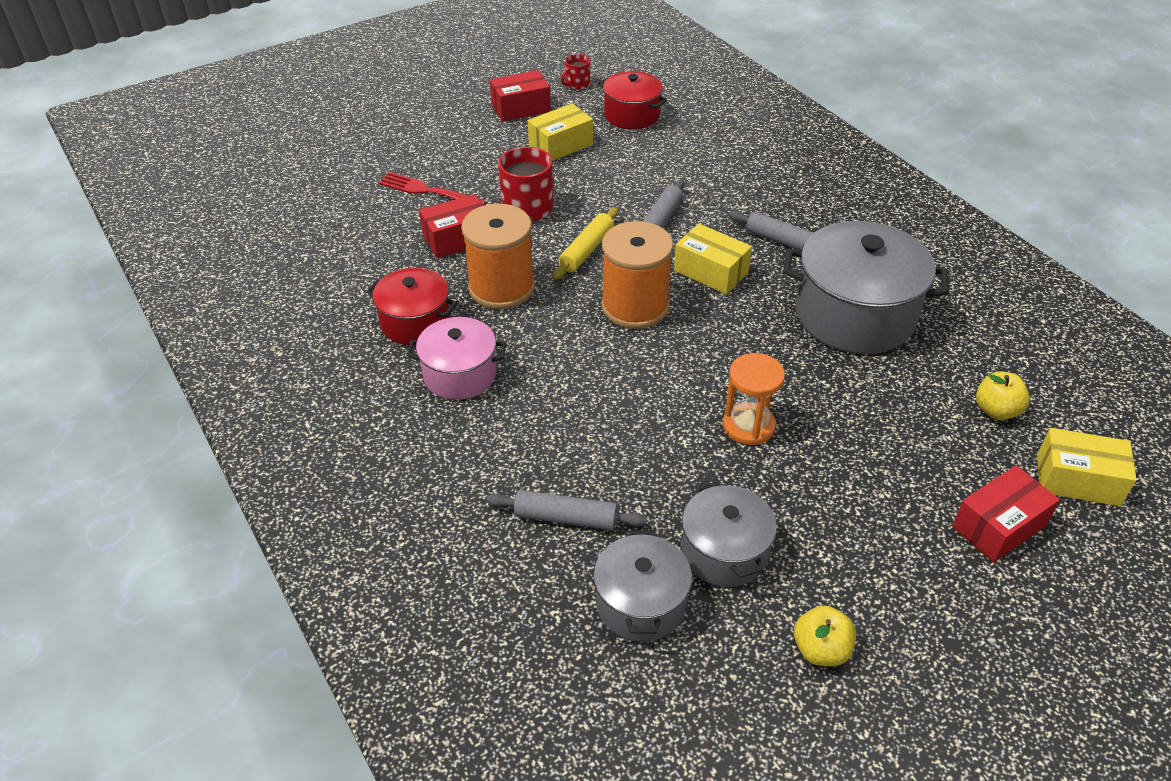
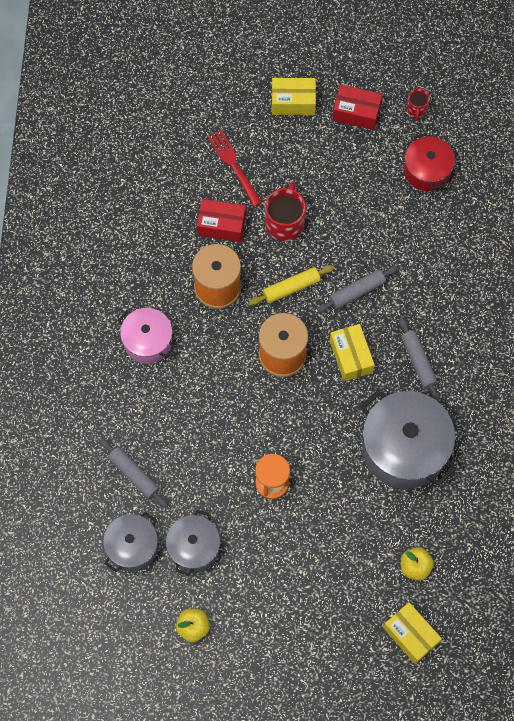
camera: 35 degrees right, 25 degrees up
red pot [366,268,457,345] -> none
yellow box [528,103,593,161] -> yellow box moved to [272,78,316,115]
red mug [561,54,590,90] -> red mug turned 75 degrees counterclockwise [406,88,430,121]
red box [952,465,1060,563] -> none

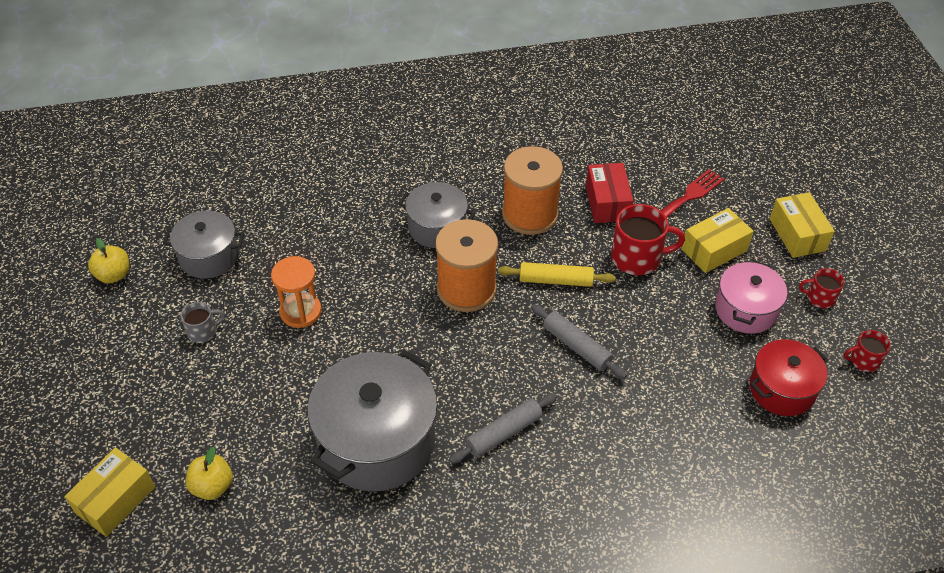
camera: 75 degrees right, 20 degrees down
grey rolling pin [100,438,168,508] -> none
grey pot [103,512,158,572] -> grey pot moved to [399,182,475,248]
pink pot [118,308,175,364] -> pink pot moved to [715,260,787,334]
yellow rolling pin [249,265,334,305] -> yellow rolling pin turned 45 degrees counterclockwise [498,262,616,287]
yellow box [330,324,375,381] -> yellow box moved to [682,208,754,273]
red box [332,84,382,130] -> red mug [799,268,844,308]
none -> grey mug [181,302,225,343]

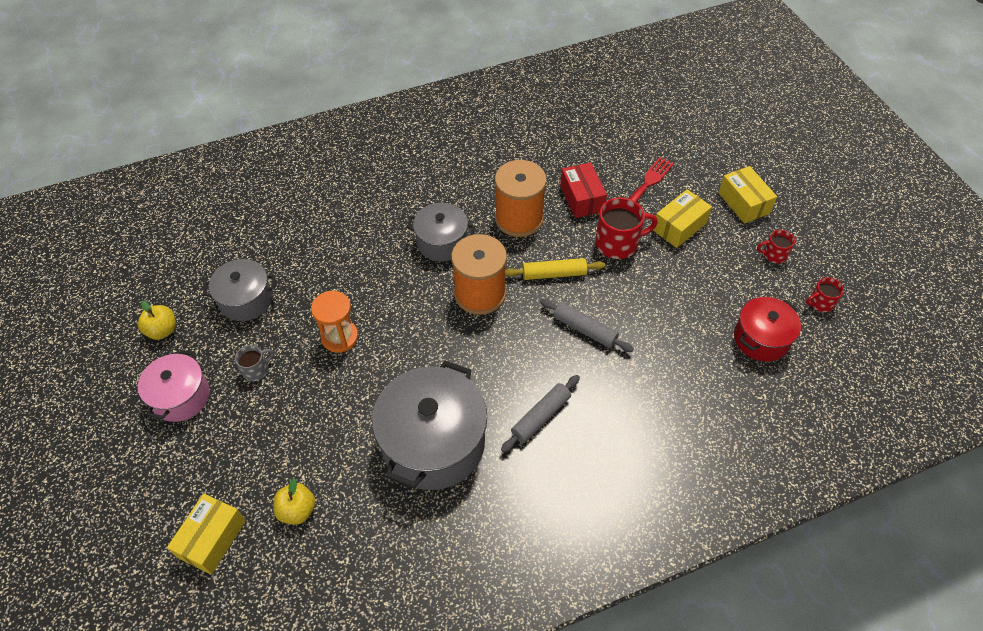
camera: 10 degrees left, 5 degrees up
pink pot [715,260,787,334] -> pink pot moved to [138,350,210,422]

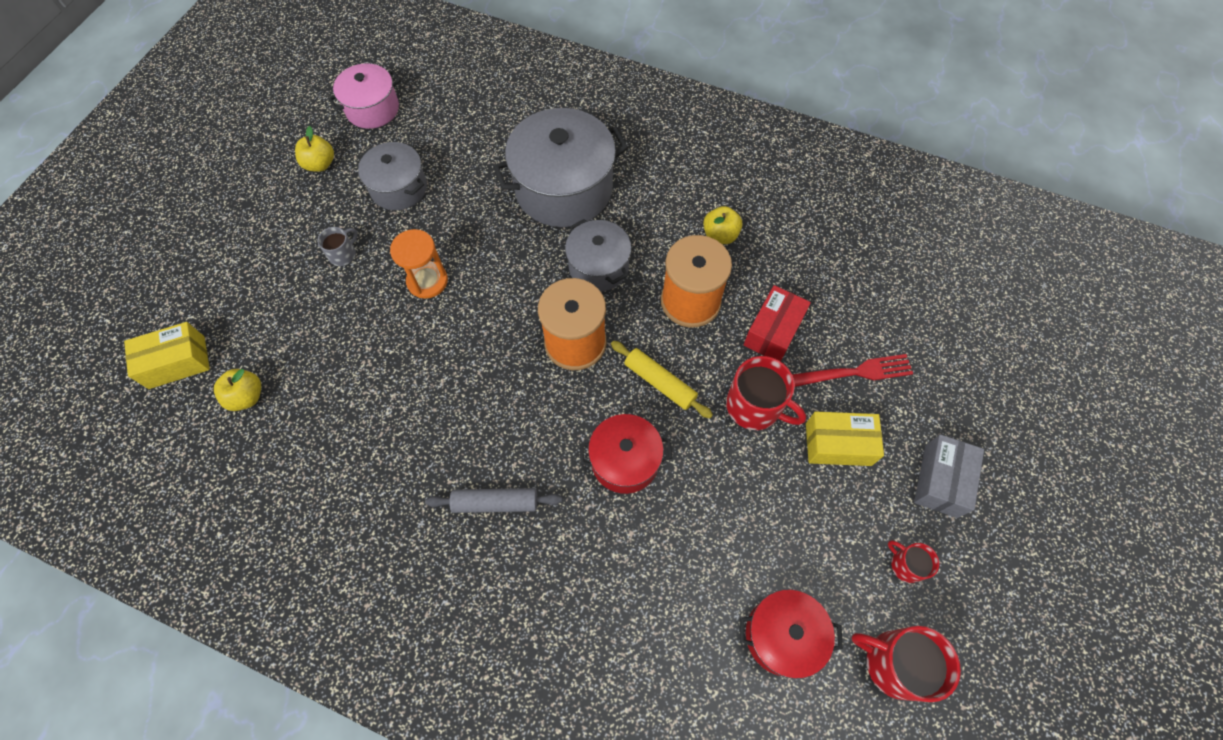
camera: 45 degrees right, 10 degrees up
pink pot [138,350,210,422] -> pink pot moved to [328,63,401,129]
grey mug [235,345,274,381] -> grey mug turned 60 degrees counterclockwise [318,227,358,266]
grey pot [372,361,487,490] -> grey pot moved to [493,108,628,227]
grey rolling pin [540,299,634,352] -> red pot [580,414,672,494]
yellow box [718,166,777,224] -> grey box [914,434,984,518]
red mug [806,277,844,312] -> red mug [851,626,961,702], size x1.81
none -> yellow apple [703,206,742,244]

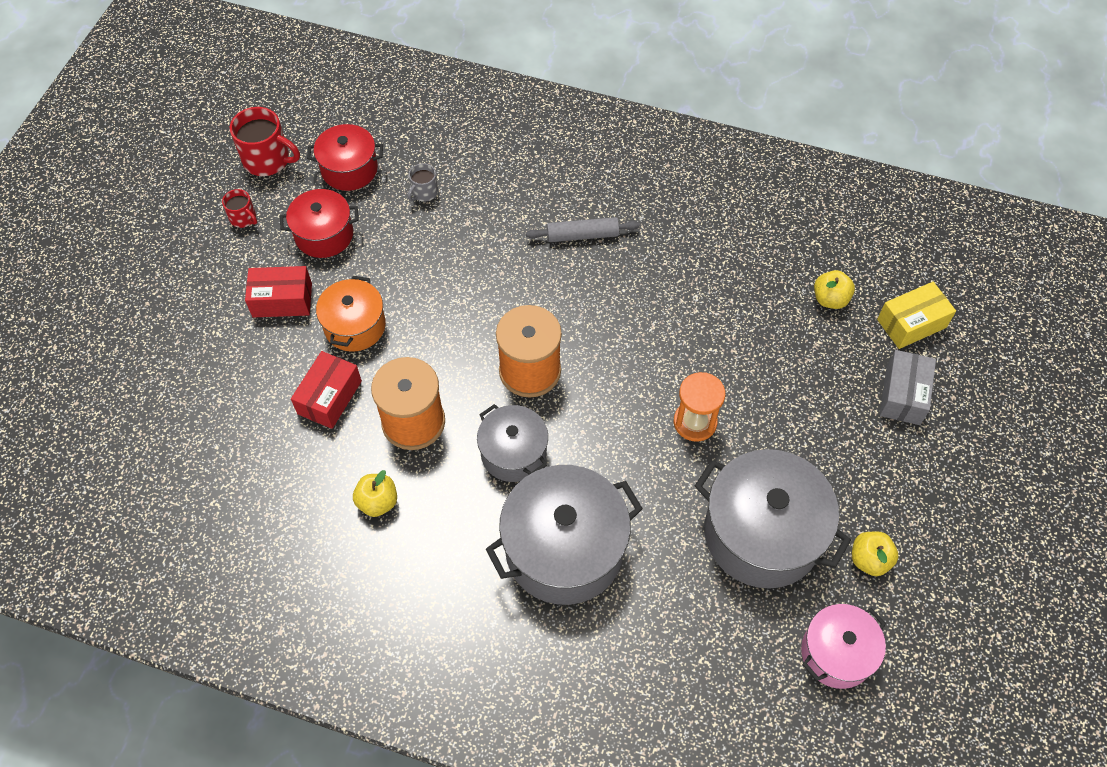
camera: 175 degrees right, 5 degrees down
grey mug [318,227,358,266] -> grey mug moved to [408,163,438,202]
grey pot [358,142,427,210] -> grey pot [695,449,851,589], size x1.71
red pot [580,414,672,494] -> red pot moved to [280,189,359,258]
yellow rolling pin [611,341,713,418] -> none
red mug [726,356,806,430] -> orange pot [316,276,386,352]
red fork [792,354,913,387] -> none
yellow box [806,411,884,466] -> red box [245,266,312,318]
grey box [914,434,984,518] -> grey box moved to [880,350,936,425]

